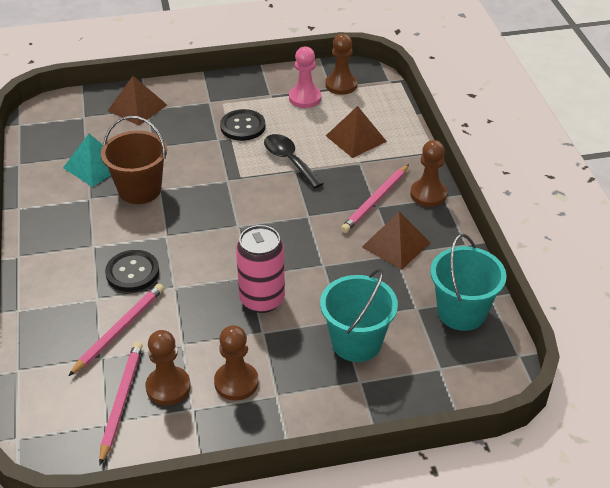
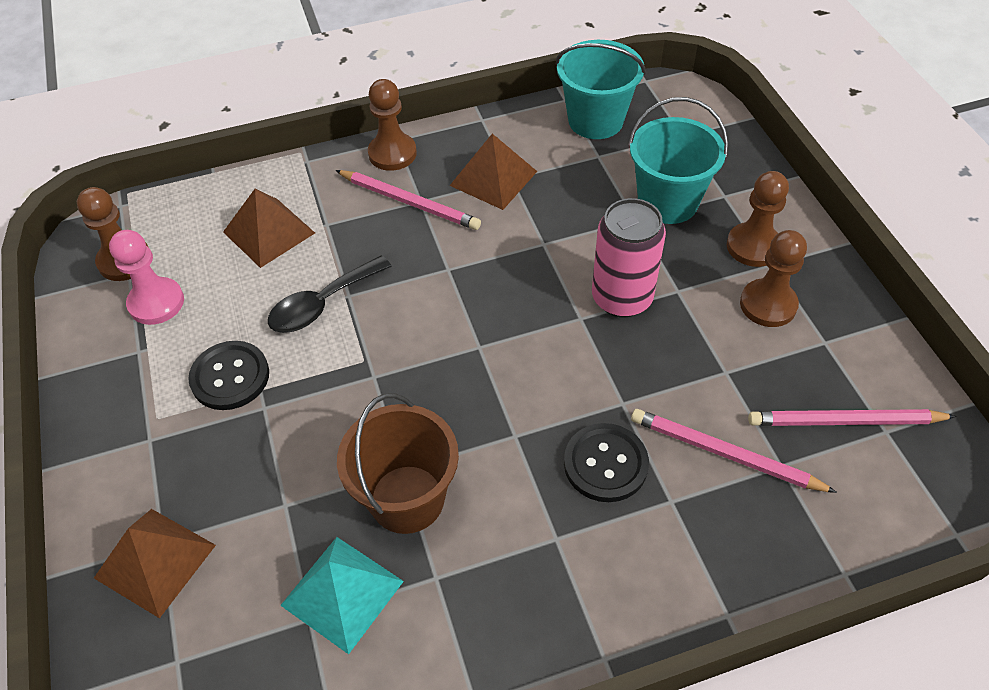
camera: 95 degrees left, 10 degrees up
brown pawn [145,330,191,405] -> brown pawn moved to [727,171,789,267]

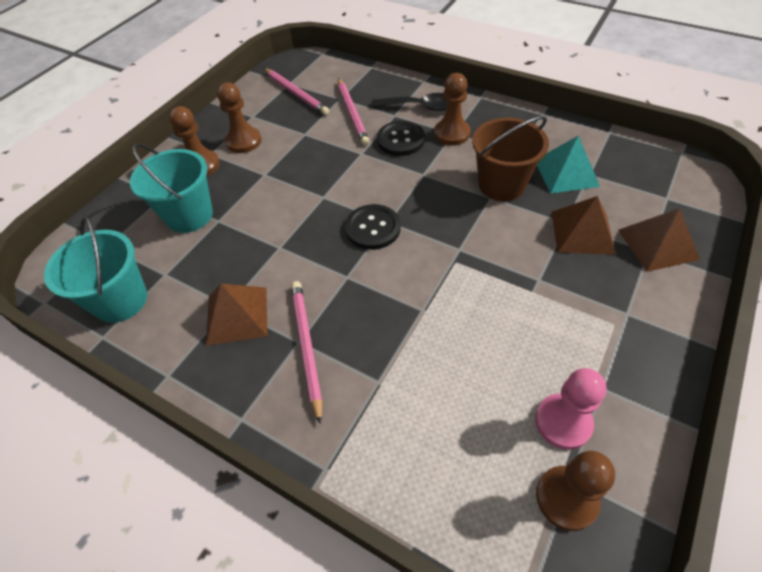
camera: 130 degrees left, 0 degrees up
black button [188,341,269,410] -> black button moved to [345,204,401,250]
brown pyramid [223,189,315,268] -> brown pyramid moved to [552,196,616,255]
black spoon [268,255,392,333] -> black spoon moved to [371,93,448,111]
brown pawn [368,79,417,171] -> brown pawn moved to [434,73,470,146]
pink can [592,198,666,318] -> none

